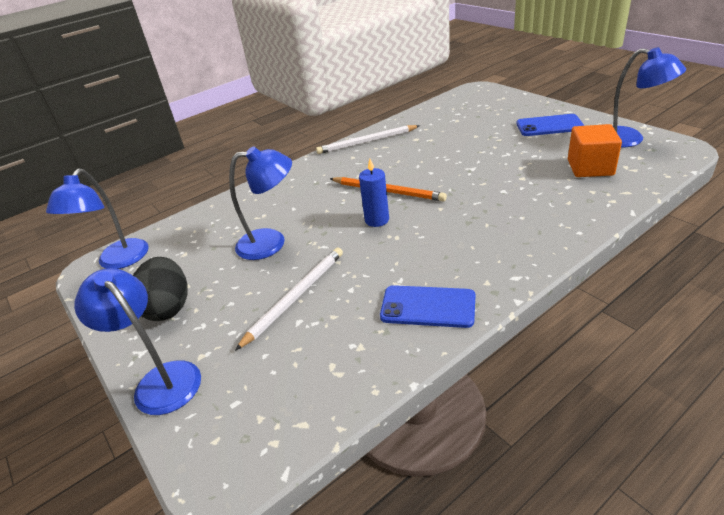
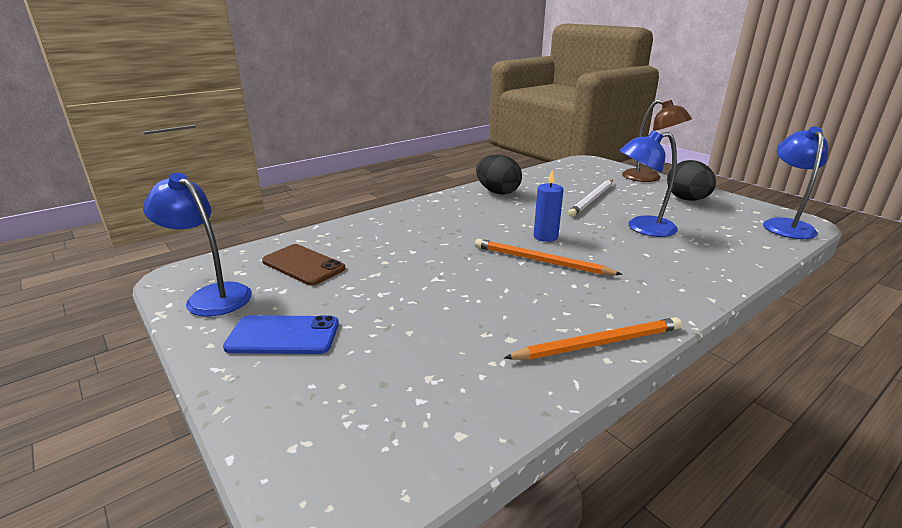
camera: 175 degrees right, 10 degrees down
blue lamp [74,268,201,415] -> brown lamp [622,100,692,182]
white pencil [316,125,420,154] -> orange pencil [504,317,682,360]
blue phone [380,285,476,328] -> black egg [476,154,522,195]
orange cube [568,124,622,177] -> brown phone [262,244,345,286]

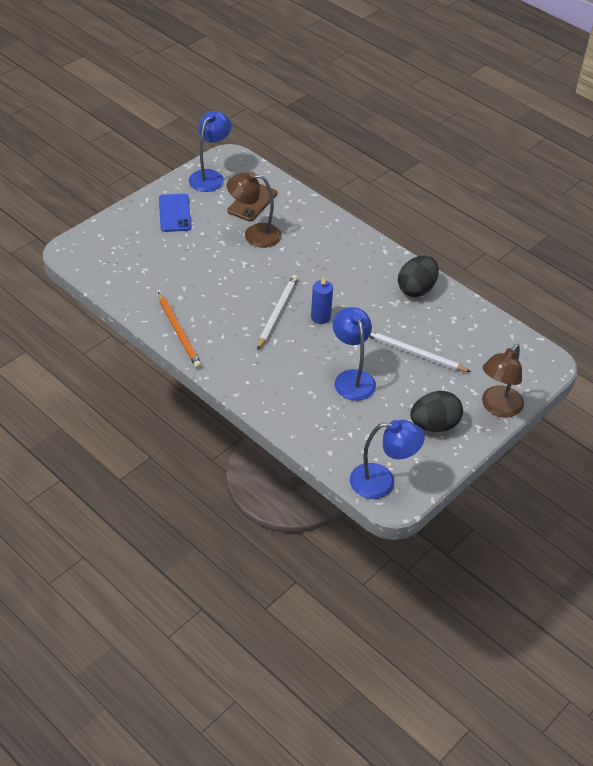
camera: 80 degrees right, 20 degrees up
orange pencil [475,239,622,275] -> white pencil [257,275,298,350]
none -> brown lamp [227,171,282,248]

